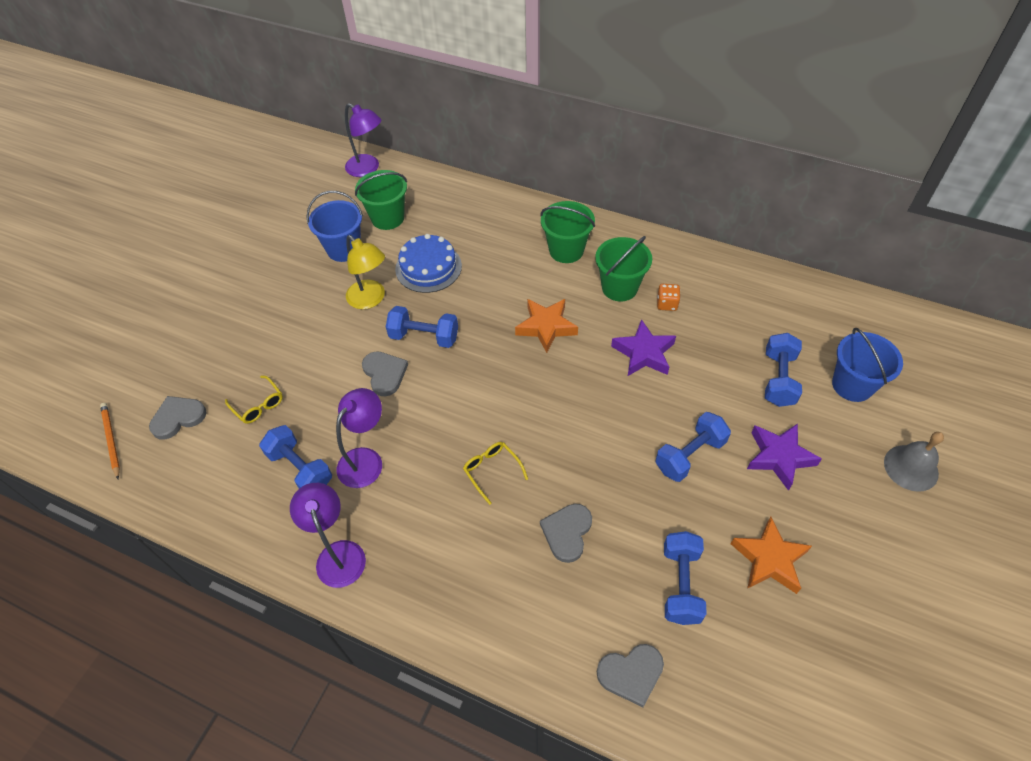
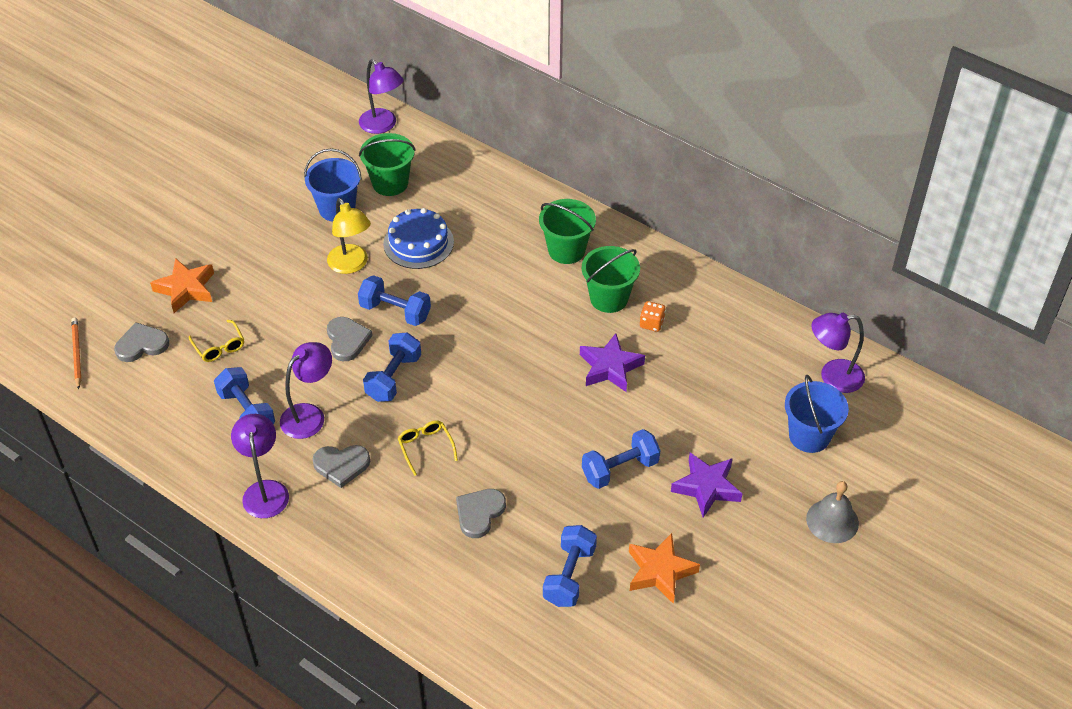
camera: 10 degrees right, 5 degrees down
orange star [515,299,578,353] -> orange star moved to [150,258,214,313]
grey heart [597,644,664,707] -> grey heart moved to [312,445,370,488]
blue dumbbell [765,333,802,407] -> blue dumbbell moved to [363,332,421,402]
none -> purple lamp [811,313,865,393]

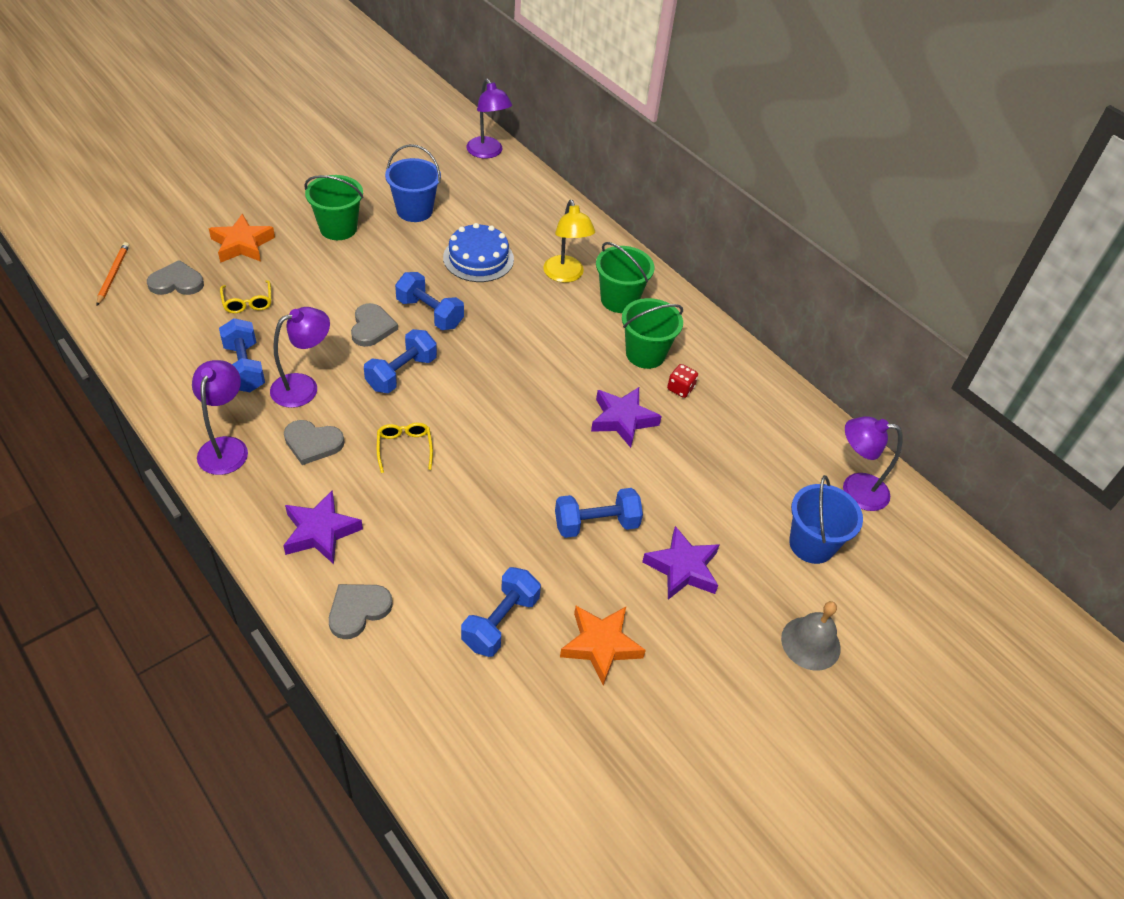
camera: 10 degrees right, 0 degrees up
yellow lamp [327,198,371,274] -> yellow lamp moved to [543,200,595,283]
green bucket [359,133,416,196] -> green bucket moved to [304,175,363,240]
grey heart [456,489,506,538] -> grey heart moved to [329,584,393,639]
orange dice [640,301,666,332] -> red dice [667,364,698,398]
none -> purple star [283,490,363,564]

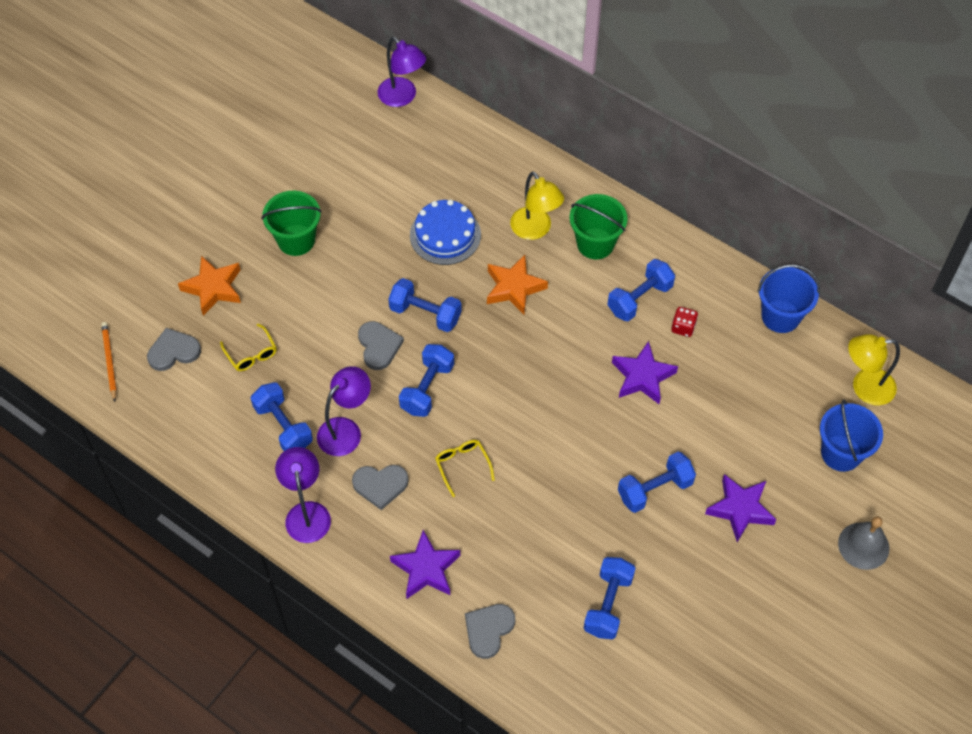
camera: 10 degrees left, 10 degrees up
blue bucket [385,144,441,222] -> blue bucket moved to [758,264,820,333]
orange star [560,606,646,685] -> orange star moved to [487,255,548,315]
green bucket [622,298,683,369] -> blue dumbbell [607,259,675,321]
purple lamp [843,416,903,511] -> yellow lamp [848,334,900,406]

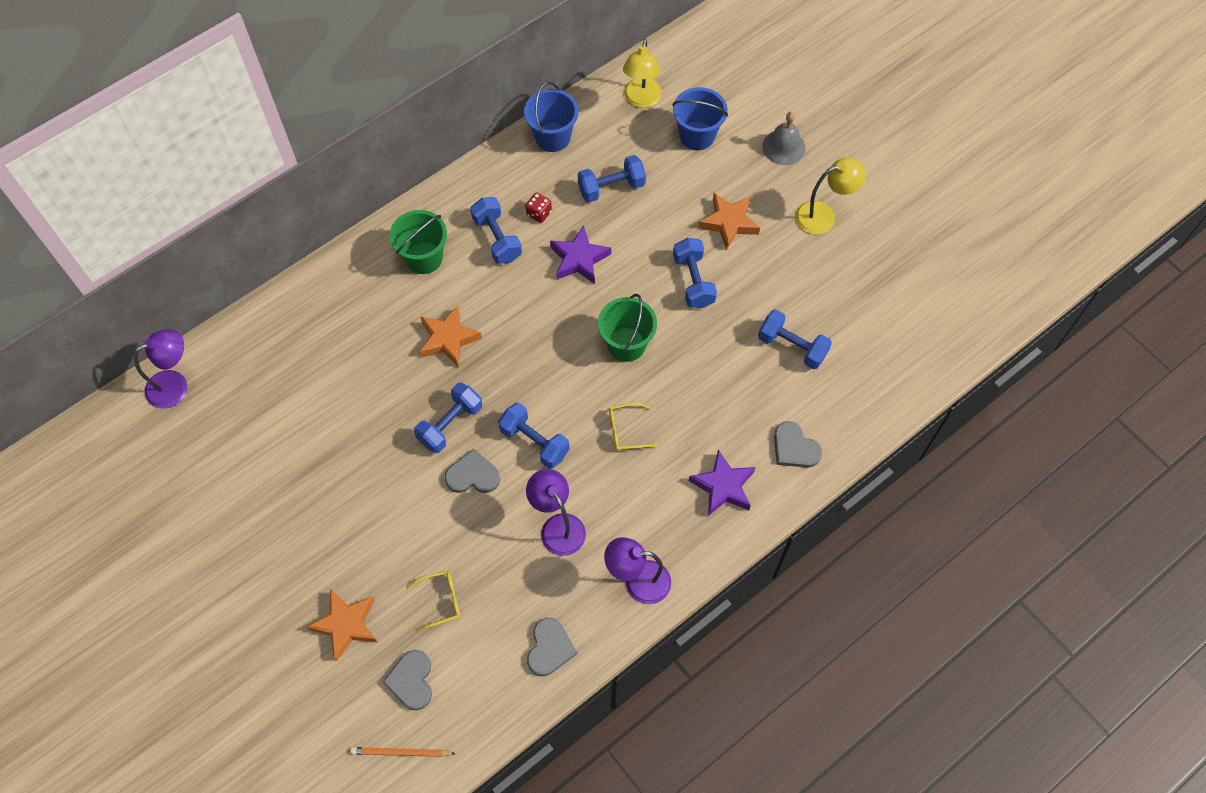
camera: 75 degrees left, 5 degrees up
blue dumbbell [251,382,313,451] -> blue dumbbell moved to [578,155,646,202]
green bucket [262,191,322,256] -> green bucket moved to [598,294,657,362]
grey heart [352,465,409,510] -> grey heart moved to [527,618,577,676]
blue cake [410,199,481,265] -> none
yellow lamp [510,171,564,240] -> yellow lamp moved to [795,158,866,235]
purple star [705,474,776,542] -> orange star [698,193,760,250]

